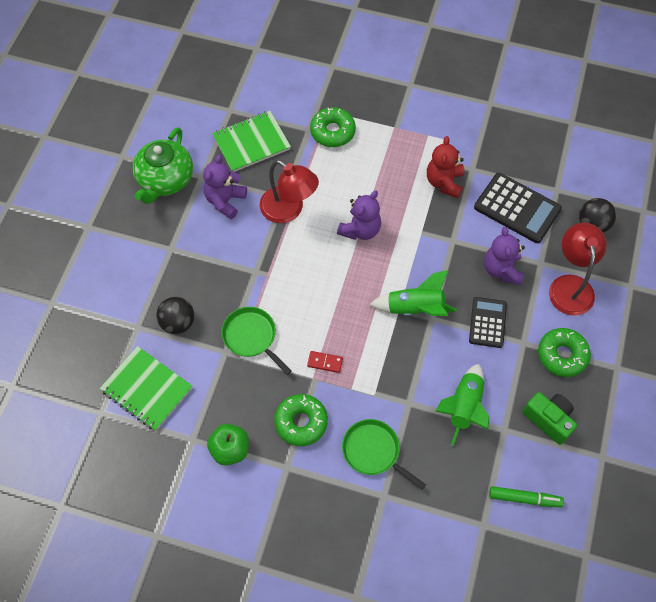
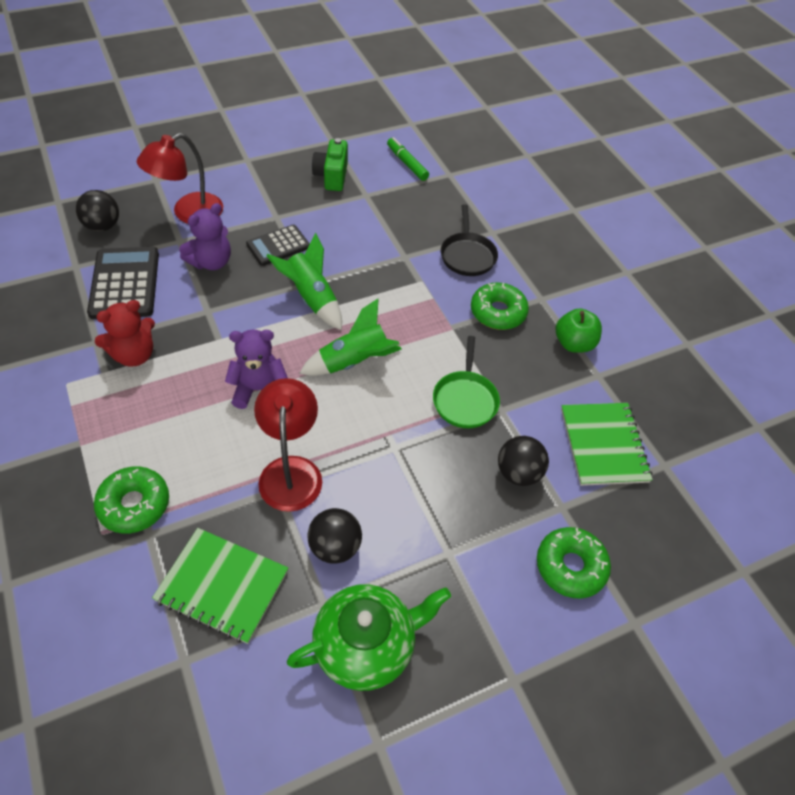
camera: 135 degrees left, 10 degrees down
purple teddy bear [203,155,247,219] -> black ball [308,508,362,564]
red domino [307,351,343,373] -> none
green pan [342,419,426,490] -> black pan [441,204,498,276]
green rocket [436,364,490,446] -> green rocket moved to [299,299,402,376]
green donut [538,328,591,377] -> green donut moved to [537,527,611,599]

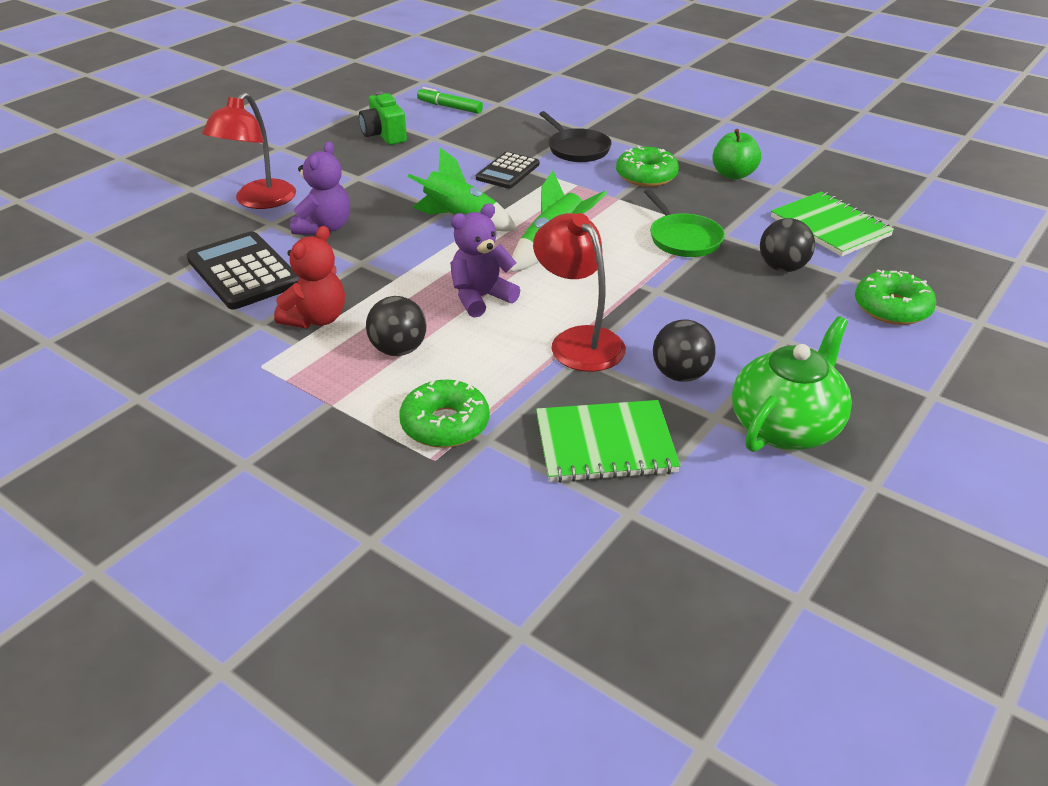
camera: 25 degrees left, 15 degrees down
black ball [76,190,119,232] -> black ball moved to [366,296,427,356]
black calculator [246,225,310,266] -> black calculator moved to [476,152,540,189]

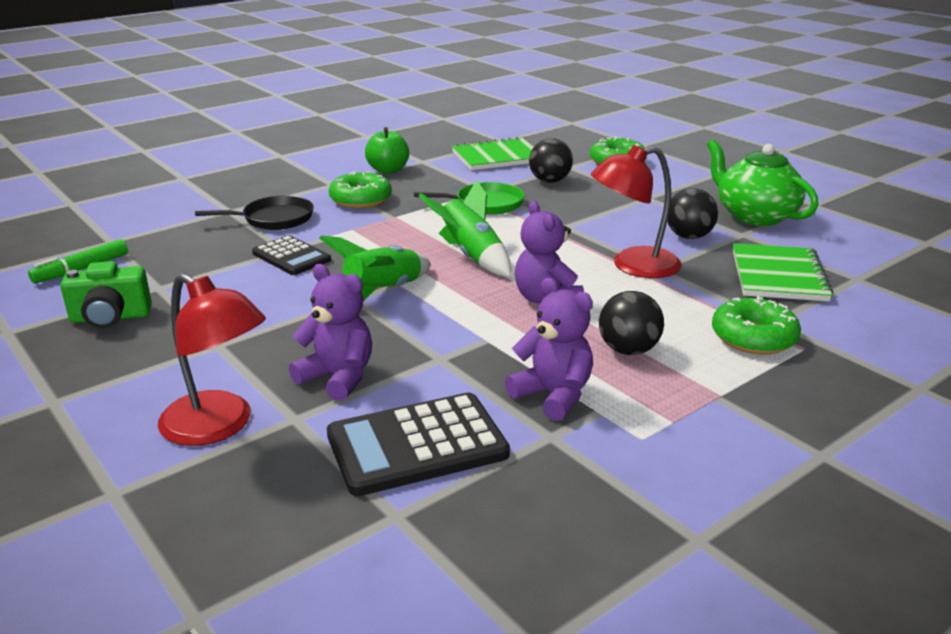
camera: 75 degrees left, 10 degrees down
red teddy bear [274,226,345,328] -> purple teddy bear [505,278,593,421]

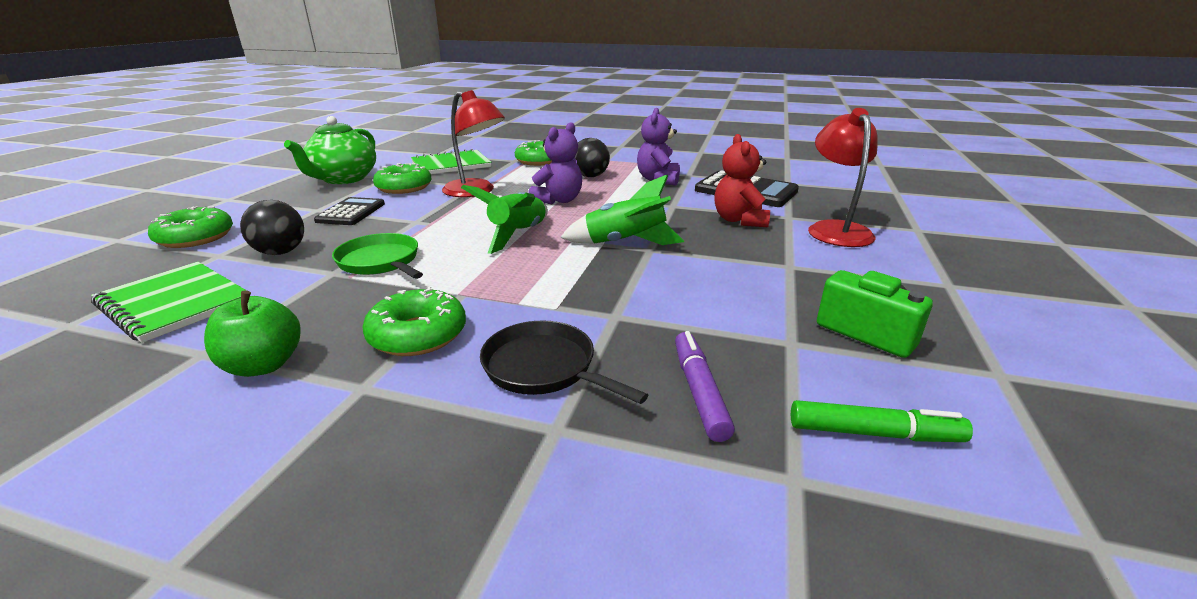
camera: 125 degrees left, 0 degrees up
black calculator [252,235,331,275] -> black calculator moved to [314,197,385,225]
purple teddy bear [289,264,372,401] -> red teddy bear [715,134,770,227]
black ball [667,188,718,239] -> green donut [373,163,432,194]
none -> purple marker [675,331,735,442]

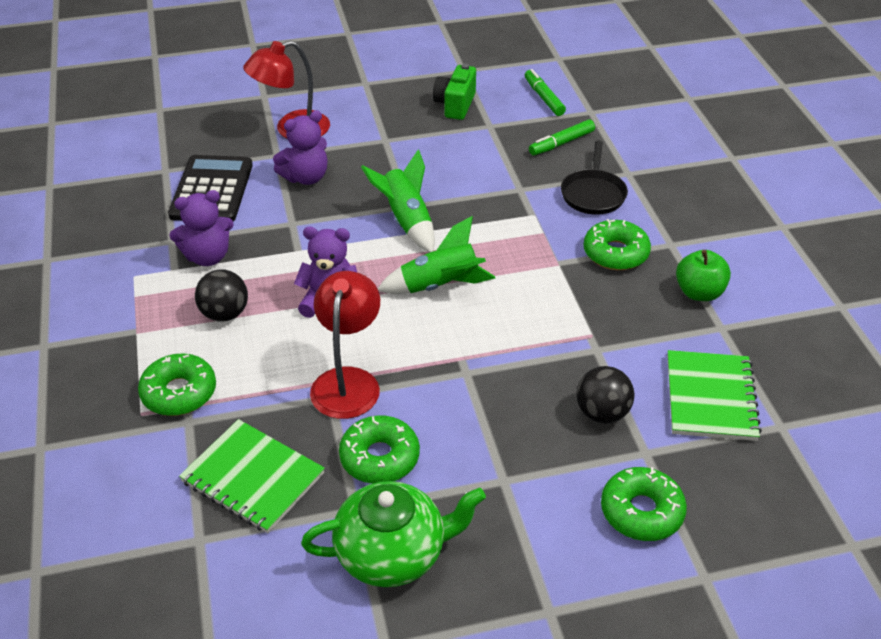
camera: 120 degrees left, 15 degrees up
black calculator [314,197,385,225] -> none
green pan [332,233,423,279] -> none
purple marker [675,331,735,442] -> green marker [529,119,595,156]
red teddy bear [715,134,770,227] -> purple teddy bear [273,110,327,185]

